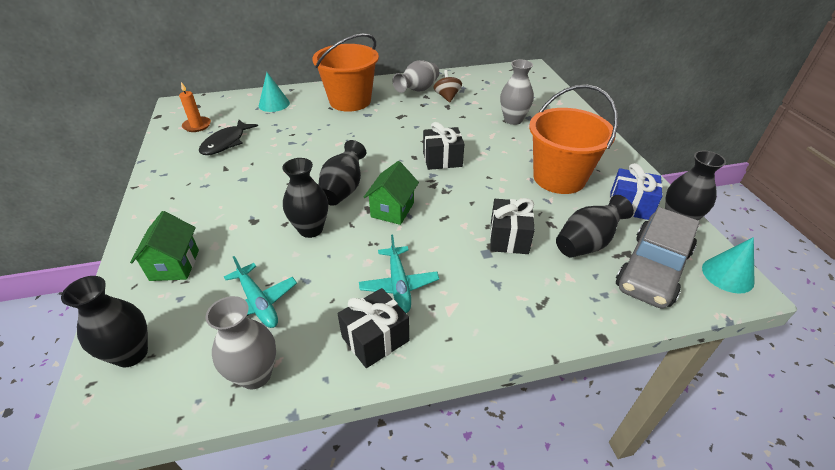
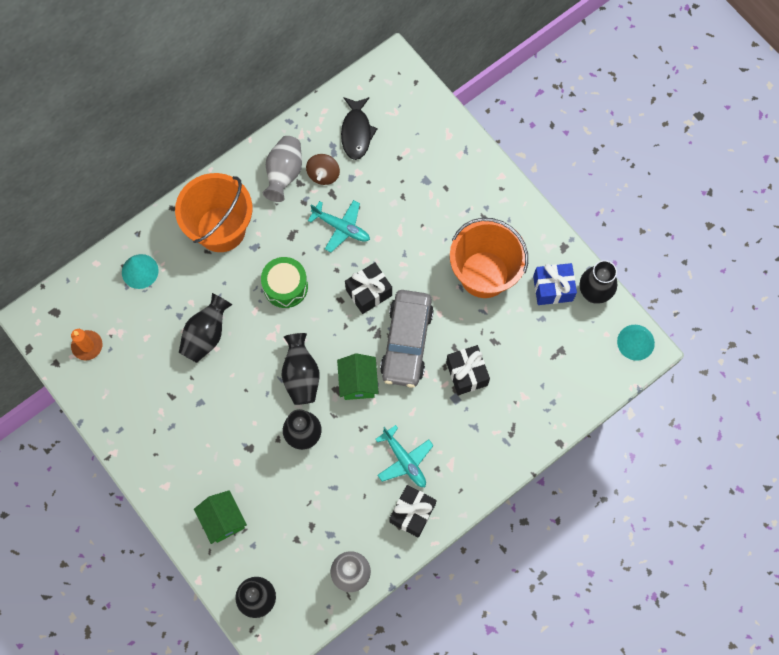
camera: 25 degrees left, 30 degrees up
black fish [199,120,258,155] -> black fish moved to [341,97,378,160]
turquoise plane [224,256,297,328] -> turquoise plane moved to [308,200,370,252]
brown spinning top [434,70,462,103] -> brown spinning top turned 135 degrees counterclockwise [306,154,340,185]
grey vase [500,60,534,125] -> none
black vase [556,195,634,258] -> black vase moved to [179,293,232,363]
grey car [616,207,700,309] -> grey car moved to [380,290,434,388]
none -> green drum [261,257,308,308]

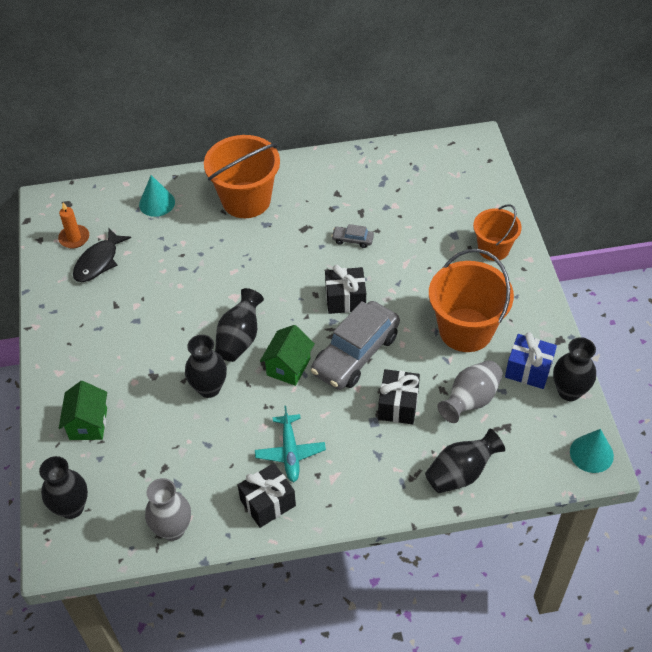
camera: 30 degrees right, 20 degrees down
black vase [179,293,232,363] -> black vase moved to [425,429,505,493]
green drum [261,257,308,308] -> none
grey vase [263,136,302,202] -> grey vase moved to [438,360,503,423]
brown spinning top [306,154,340,185] -> none
turquoise plane [308,200,370,252] -> grey car [331,224,374,248]
black fish [341,97,378,160] -> black fish moved to [73,228,131,282]
none -> orange bucket [473,204,522,261]

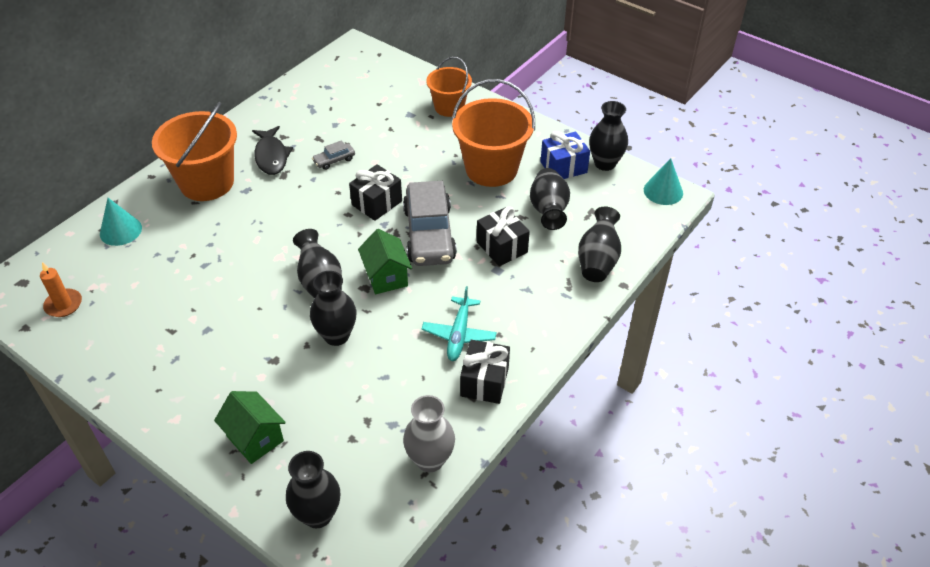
camera: 45 degrees left, 5 degrees down
black fish [73,228,131,282] -> black fish moved to [252,126,293,175]
turquoise plane [255,406,326,482] -> turquoise plane turned 60 degrees clockwise [422,286,497,361]
grey vase [438,360,503,423] -> black vase [530,168,570,230]

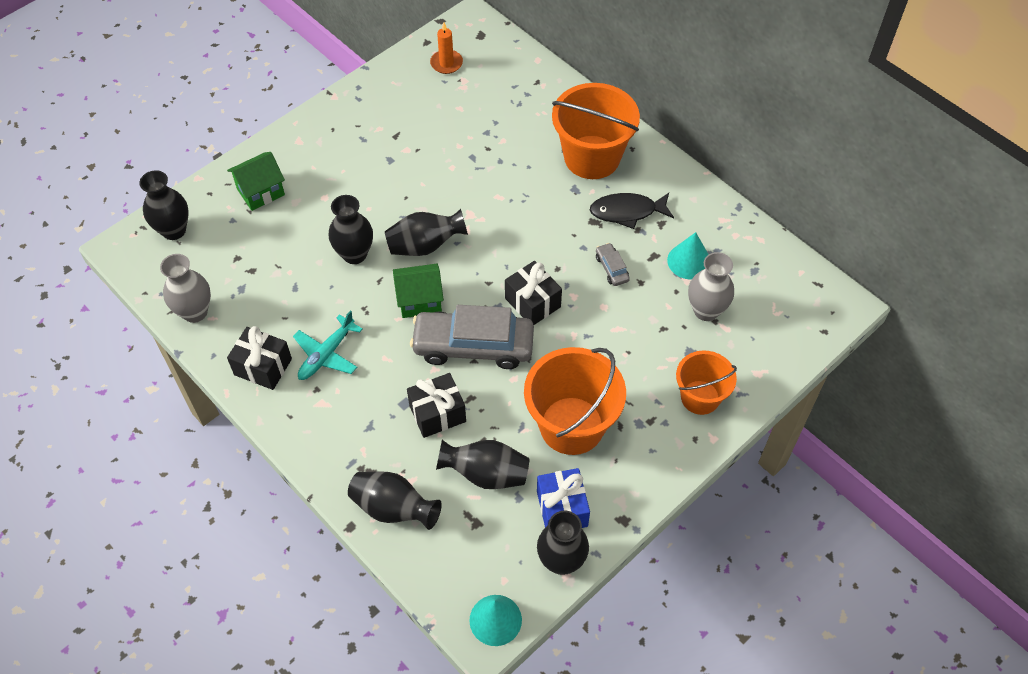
camera: 100 degrees right, 10 degrees up
turquoise cone [100,198,142,246] -> turquoise cone moved to [667,232,709,279]
turquoise plane [422,286,497,361] -> turquoise plane turned 75 degrees counterclockwise [293,311,363,380]
none -> grey vase [688,252,734,321]

